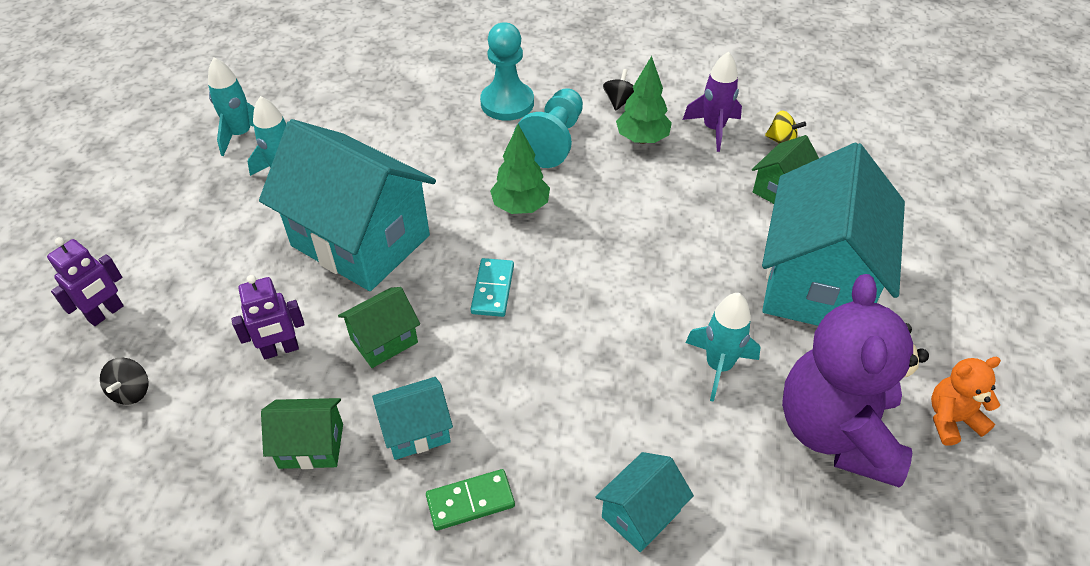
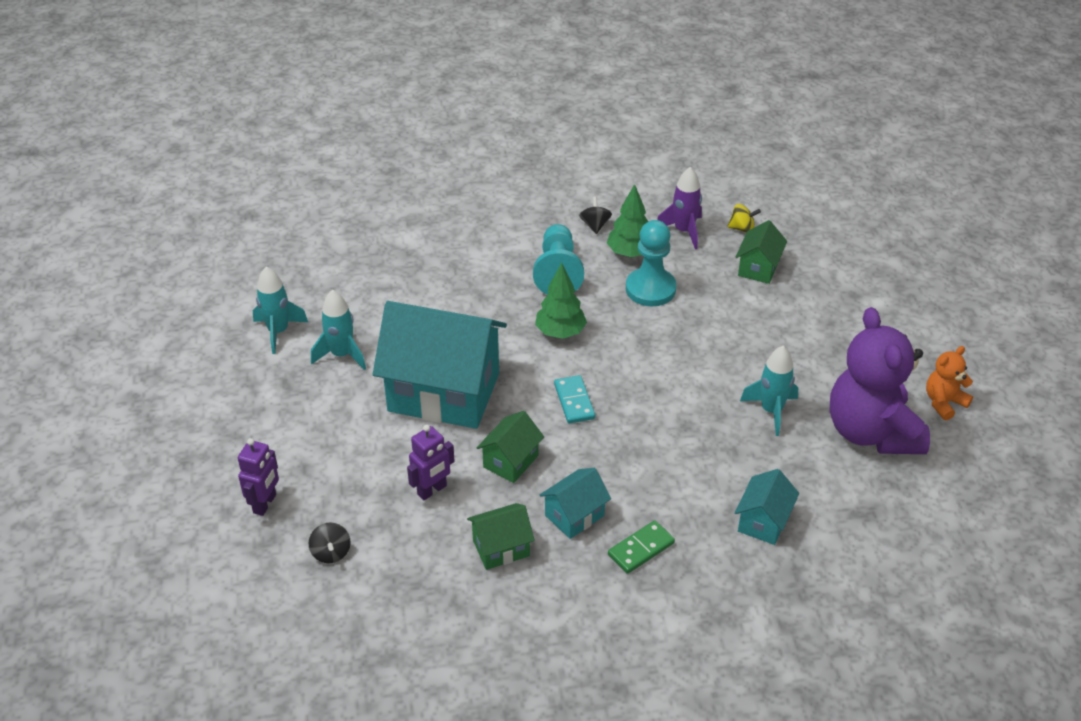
camera: 20 degrees left, 5 degrees down
turquoise pawn [480,22,534,121] -> turquoise pawn moved to [626,220,677,306]
turquoise house [762,142,905,326] -> none

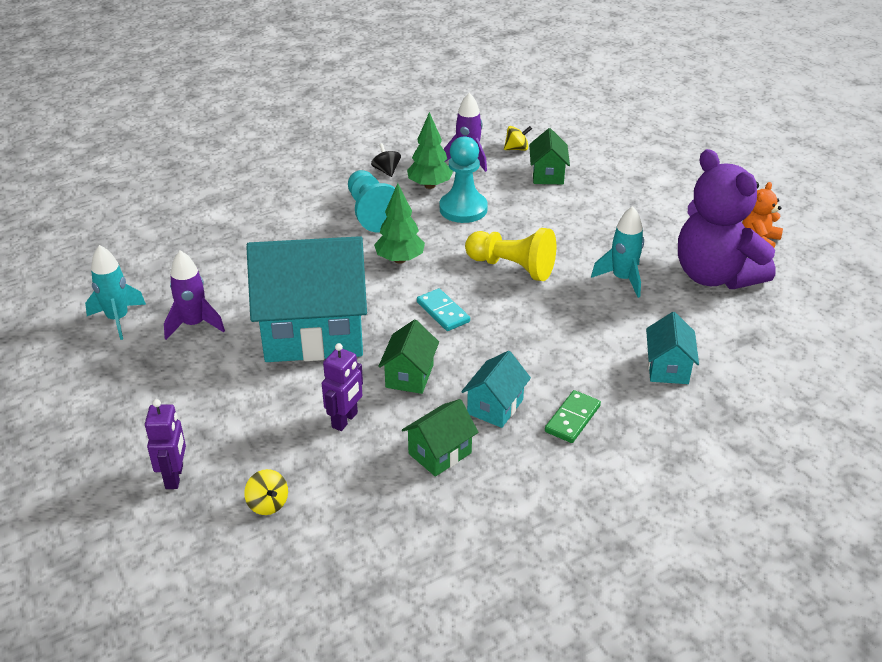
camera: 20 degrees left, 5 degrees down
black spinning top [309,522,351,563] -> yellow spinning top [244,469,288,515]
turquoise rocket [311,290,366,370] -> purple rocket [164,250,225,340]
none -> yellow pawn [465,228,556,281]

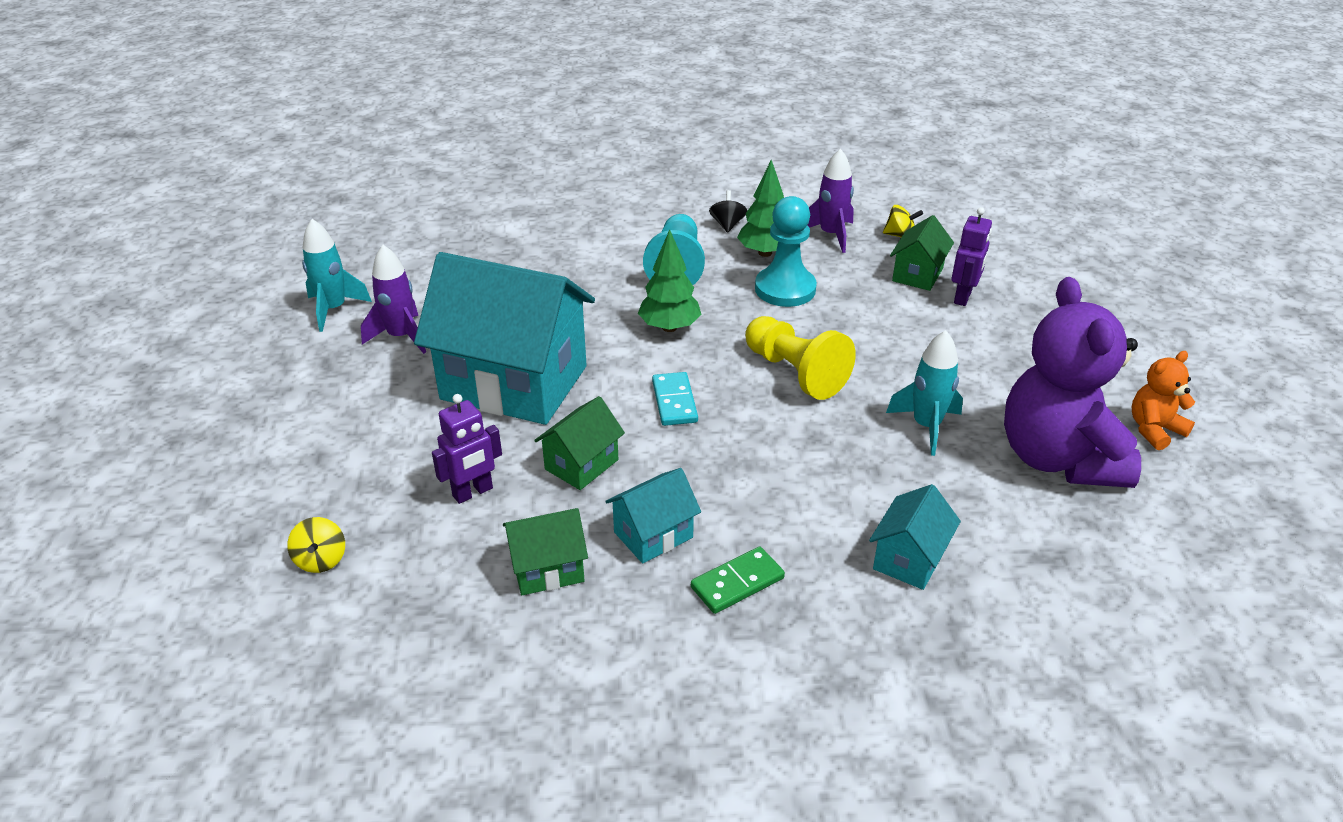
camera: 25 degrees right, 0 degrees up
purple robot [145,399,186,489] -> purple robot moved to [951,207,992,306]

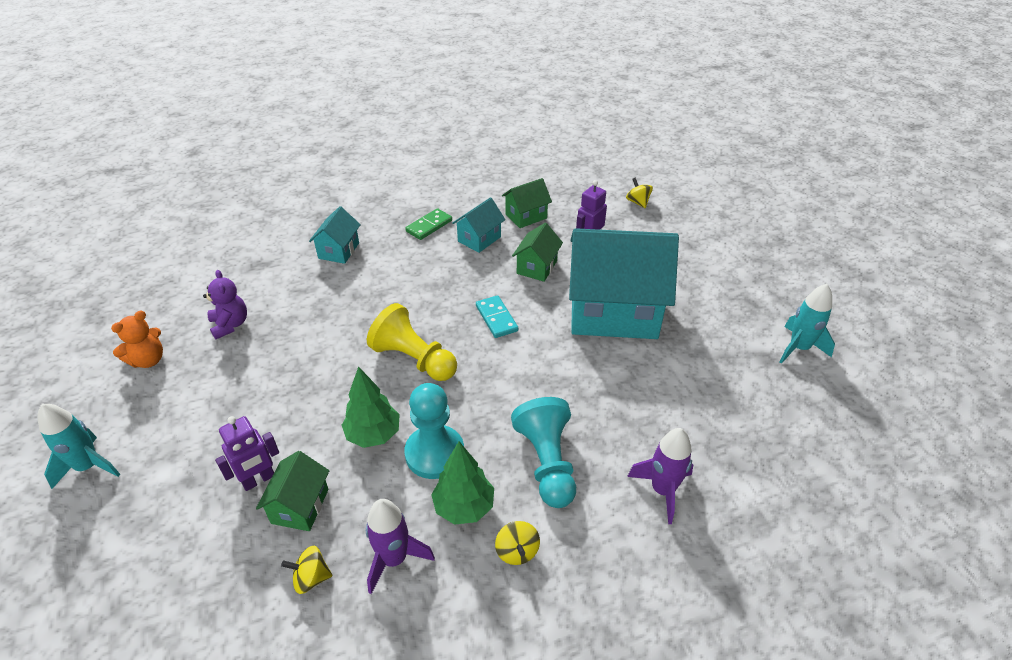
camera: 165 degrees right, 5 degrees up
purple rocket [361,245,426,354] -> purple rocket moved to [627,428,693,524]
green tree [638,229,701,332] -> green tree moved to [342,366,400,448]
black spinning top [709,190,747,233] -> yellow spinning top [495,521,540,565]
turquoise rocket [886,330,963,456] -> turquoise rocket moved to [38,404,120,489]
purple robot [951,207,992,306] -> purple robot turned 135 degrees counterclockwise [215,416,279,491]
purple teddy bear [1004,277,1141,488] -> purple teddy bear [203,270,247,339], size x0.47

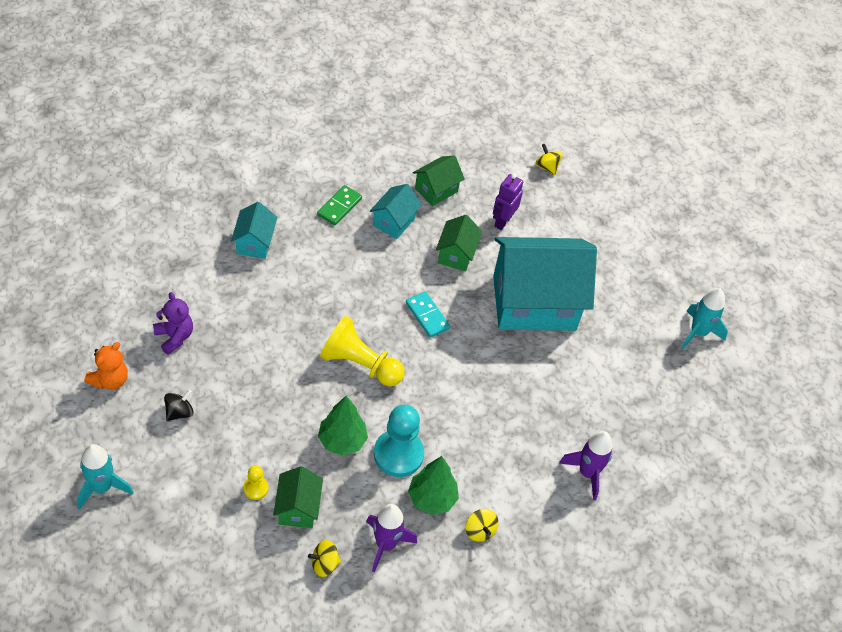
camera: 15 degrees left, 10 degrees up
purple robot [215,416,279,491] -> yellow pawn [243,465,268,500]
turquoise pawn [511,397,576,508] -> none
none -> black spinning top [164,389,194,421]

